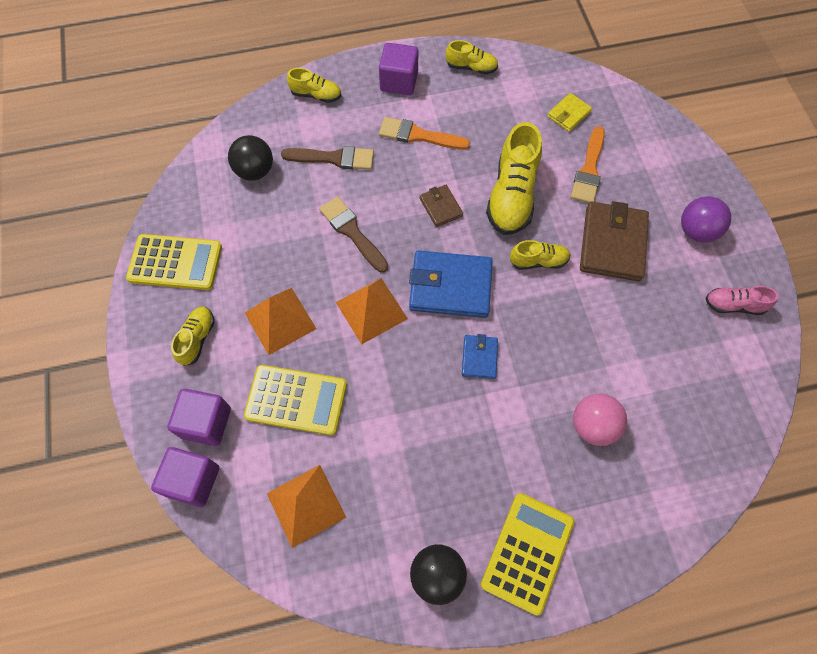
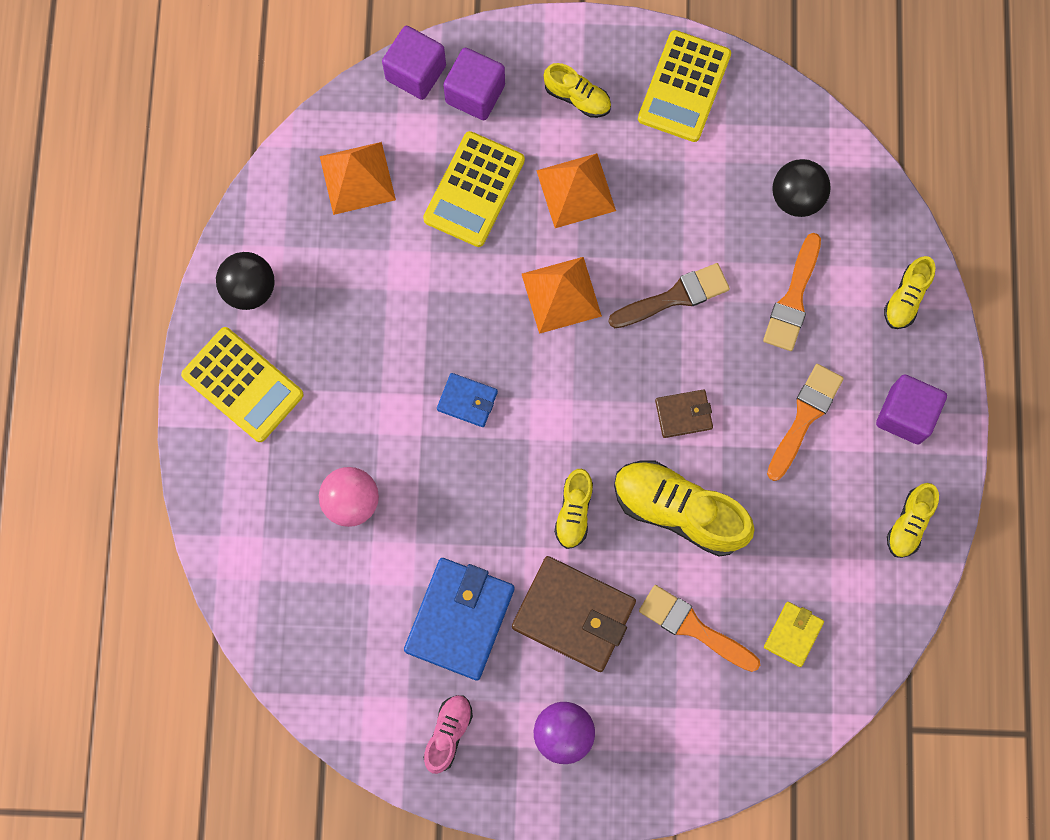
camera: 105 degrees right, 10 degrees up
brown brush [281,146,374,170] -> orange brush [763,233,821,351]
blue wallet [409,250,493,318] -> blue wallet moved to [404,558,514,681]
yellow wallet [547,93,592,132] -> yellow wallet turned 60 degrees clockwise [764,602,824,667]

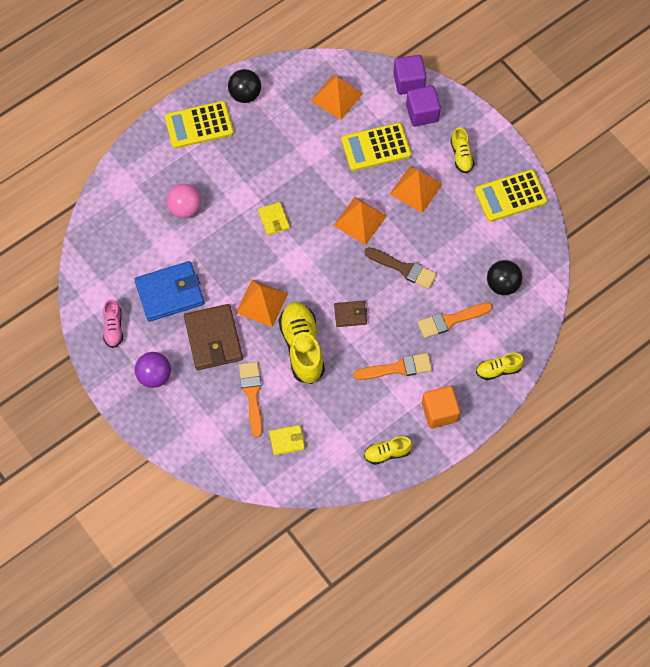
camera: 50 degrees right, 10 degrees down
yellow calculator [181,327,304,442] -> yellow calculator turned 75 degrees clockwise [165,101,234,149]
pink shoe [423,695,473,774] -> pink shoe turned 105 degrees clockwise [103,299,123,348]
blue wallet [437,373,498,427] -> yellow wallet [258,202,290,236]
yellow shoe [554,469,593,549] -> orange pyramid [236,280,288,327]
brown wallet [655,390,713,438] -> brown wallet turned 45 degrees counterclockwise [334,301,367,327]
purple cube [876,375,947,445] -> orange cube [422,386,460,428]

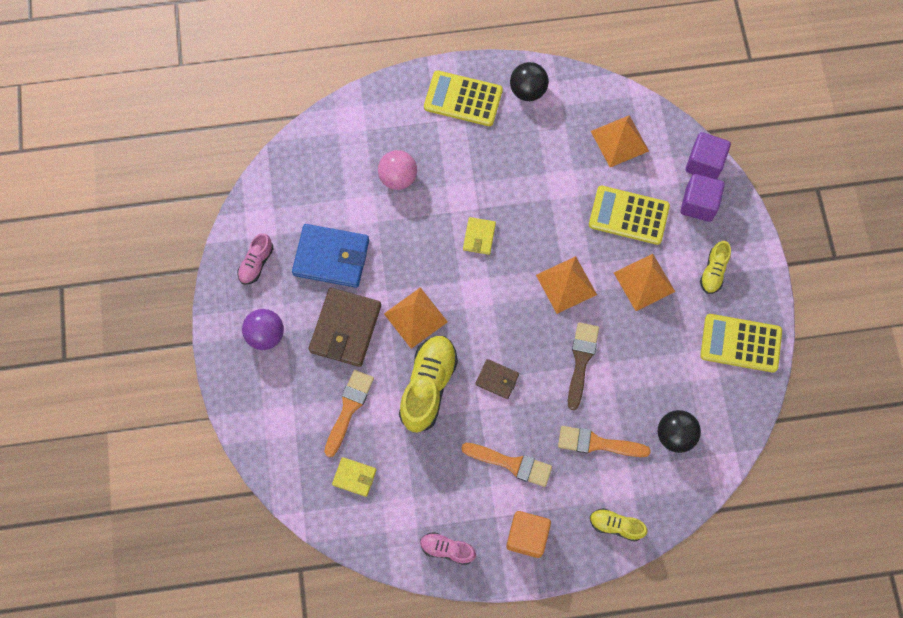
camera: 30 degrees right, 5 degrees up
brown brush [364,247,437,289] -> brown brush turned 135 degrees counterclockwise [568,322,599,410]
yellow shoe [364,436,412,465] -> pink shoe [420,532,476,565]

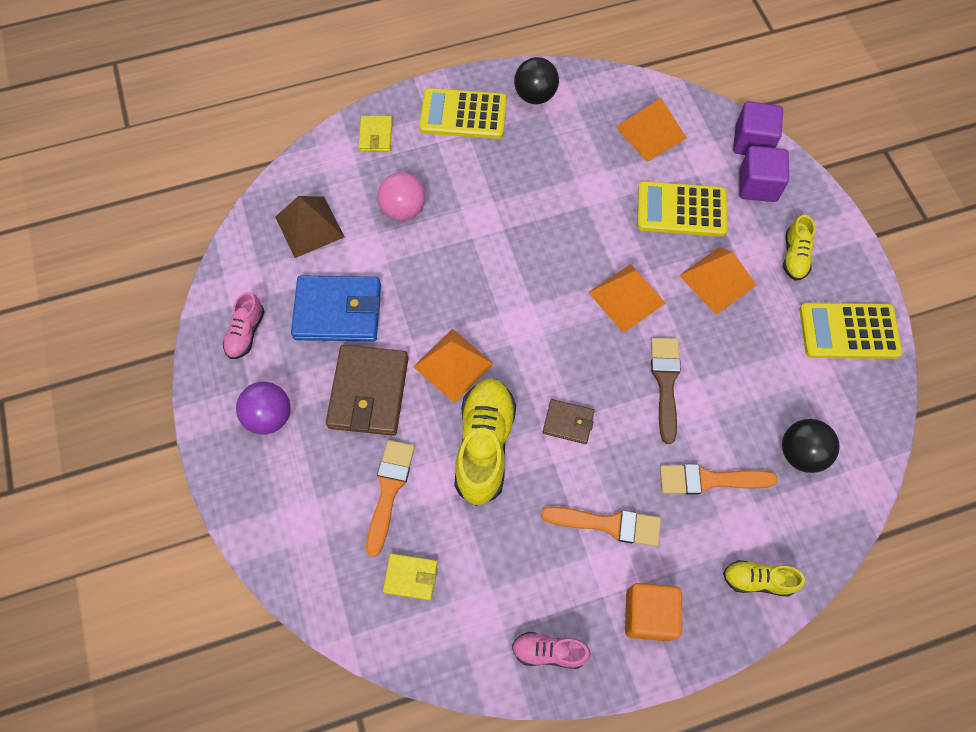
camera: 10 degrees left, 5 degrees down
yellow wallet [463,217,496,255] -> yellow wallet moved to [359,116,393,152]
none -> brown pyramid [275,196,344,258]

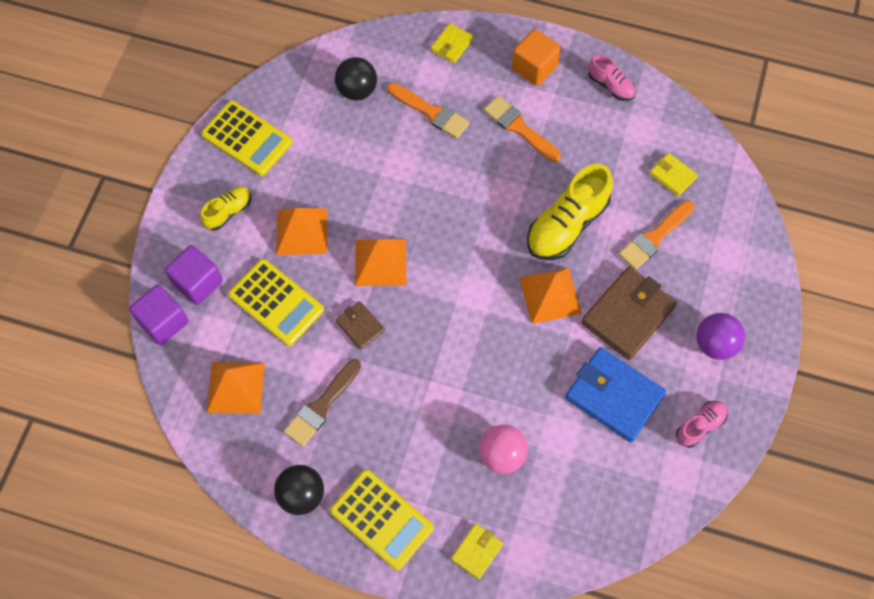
camera: 145 degrees left, 0 degrees up
brown pyramid [275,196,344,258] -> none
brown wallet [543,399,595,444] -> brown wallet moved to [336,301,385,350]
brown brush [651,338,681,444] -> brown brush moved to [284,359,361,447]
yellow shoe [723,560,805,596] -> yellow wallet [431,23,473,63]

